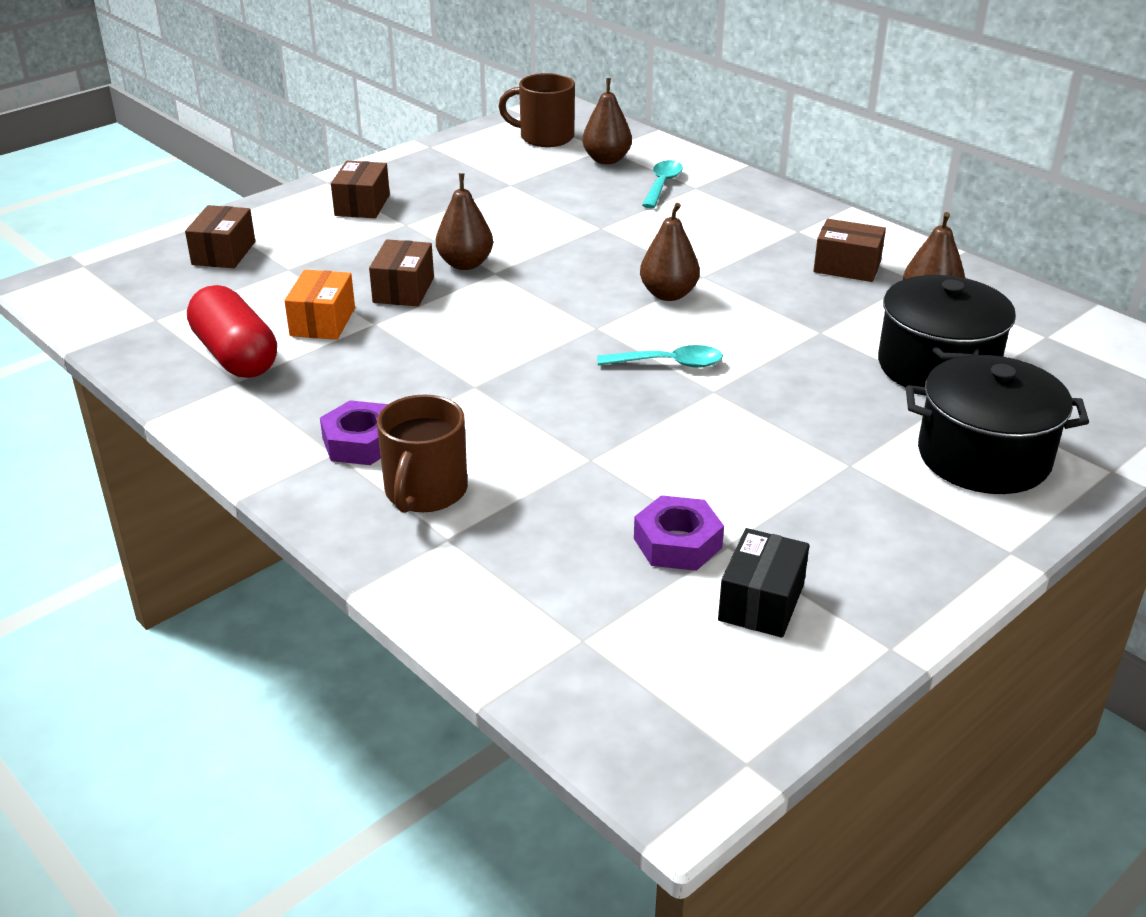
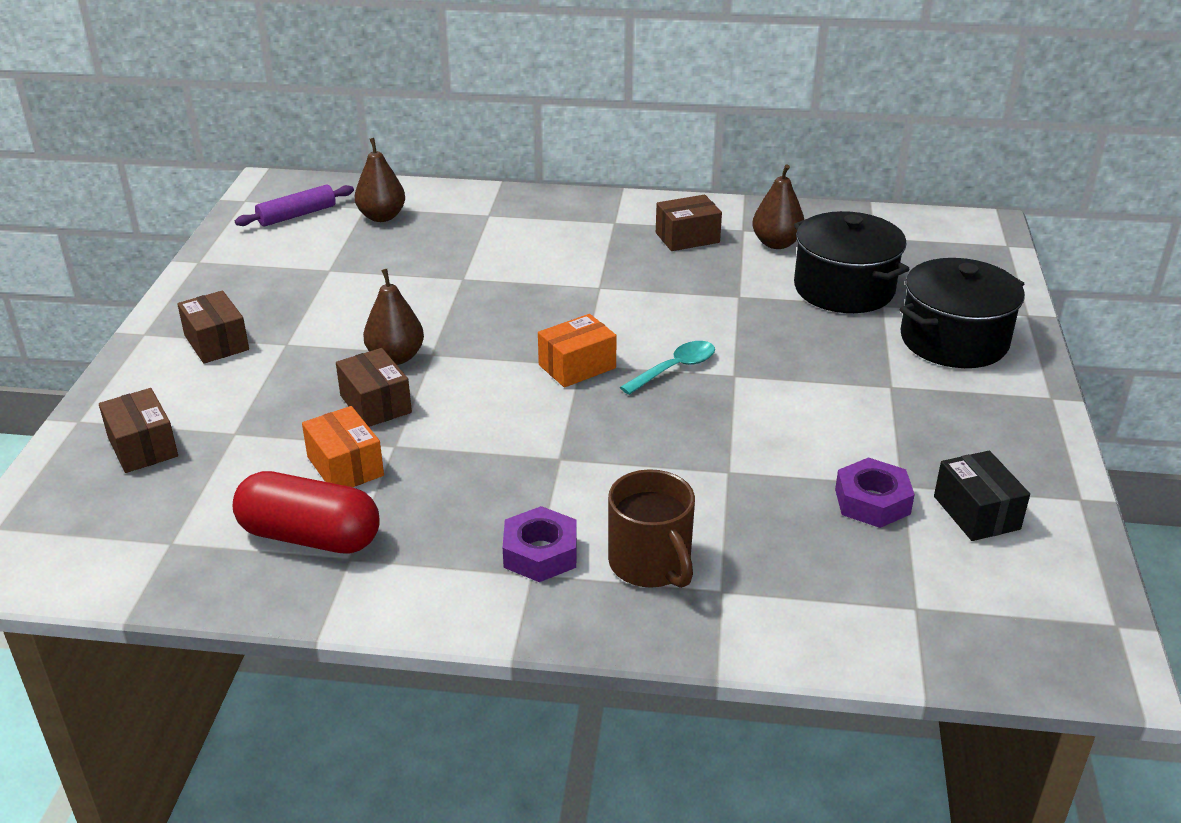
camera: 40 degrees left, 0 degrees up
brown mug [498,73,575,147] -> purple rolling pin [235,185,354,227]
brown pear [640,203,700,301] -> none
turquoise spoon [642,160,683,208] -> none
none -> orange box [538,314,617,387]

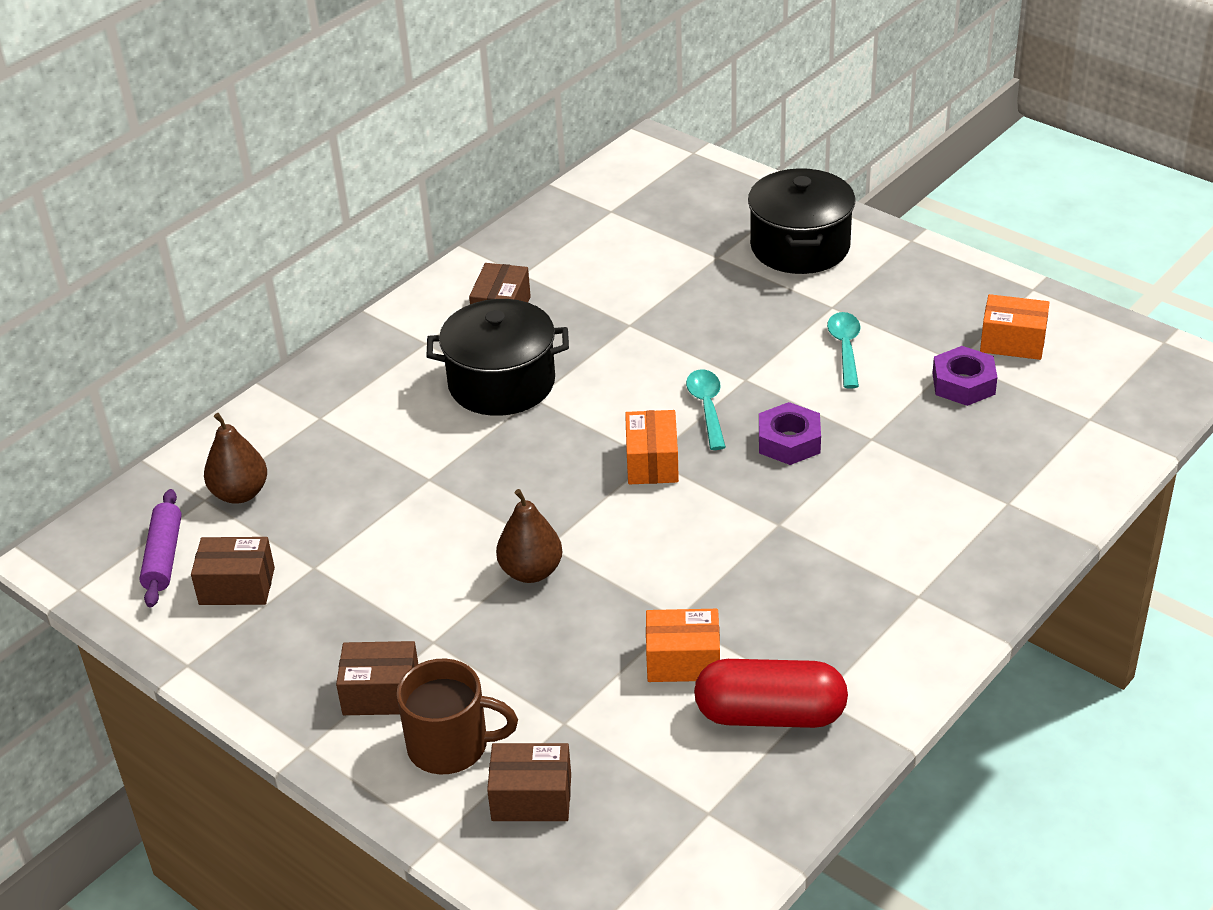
camera: 55 degrees left, 5 degrees up
red capsule [232,471,380,554] -> red capsule turned 45 degrees clockwise [694,659,848,728]
brown box [336,348,412,427] -> brown box moved to [191,537,275,605]
purple nut [503,506,577,582] -> purple nut moved to [759,402,821,465]
brown mug [608,469,695,588] -> brown mug moved to [396,658,518,774]
brown pear [752,164,804,249] -> none
black pot [794,211,909,313] -> black pot moved to [426,299,569,416]
black box [934,451,1030,541] -> orange box [980,294,1050,360]
none -> turquoise spoon [827,312,860,389]

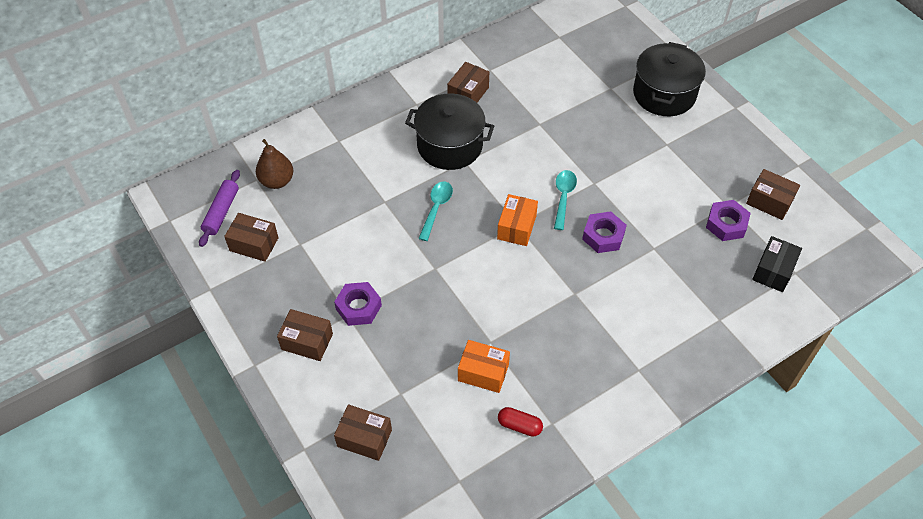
camera: 15 degrees right, 15 degrees up
brown mug [396,658,518,774] -> none
brown pear [496,489,563,583] -> none
red capsule [694,659,848,728] -> red capsule [498,407,543,437], size x0.51
turquoise spoon [827,312,860,389] -> turquoise spoon moved to [418,181,453,241]
orange box [980,294,1050,360] -> brown box [746,169,800,220]
none -> purple nut [334,282,382,326]
none -> black box [752,236,802,292]

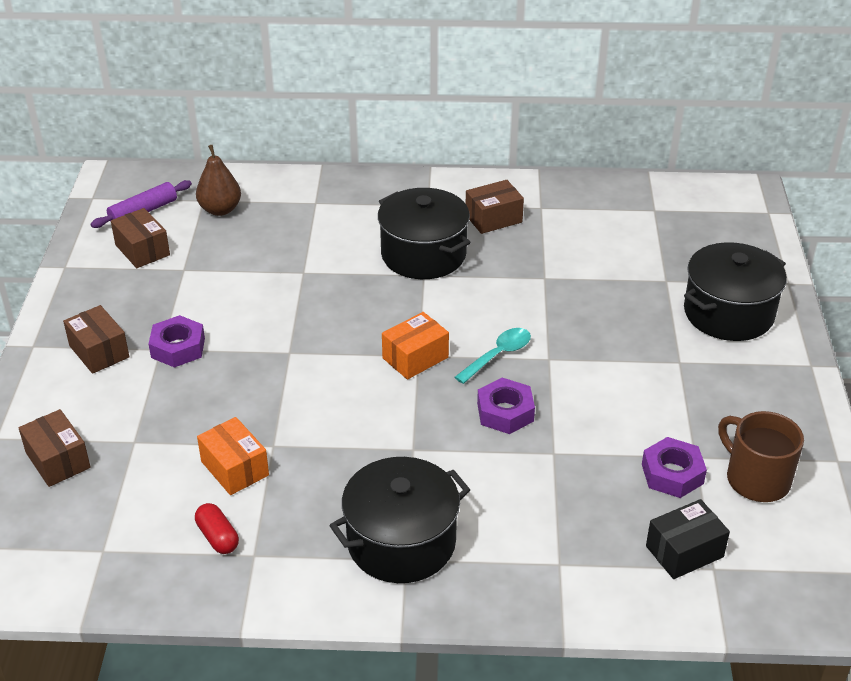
camera: 35 degrees right, 15 degrees down
turquoise spoon [418,181,453,241] -> none
brown box [746,169,800,220] -> brown mug [718,411,804,502]
none -> black pot [329,457,470,583]

